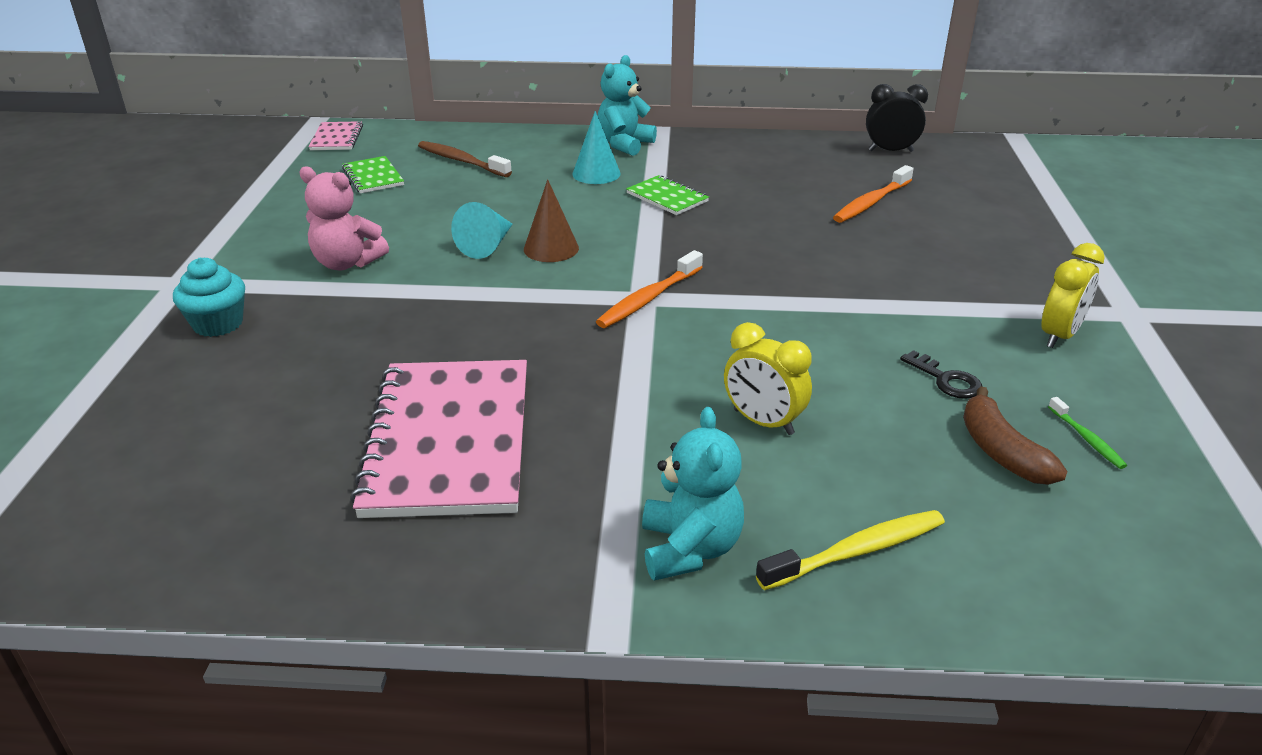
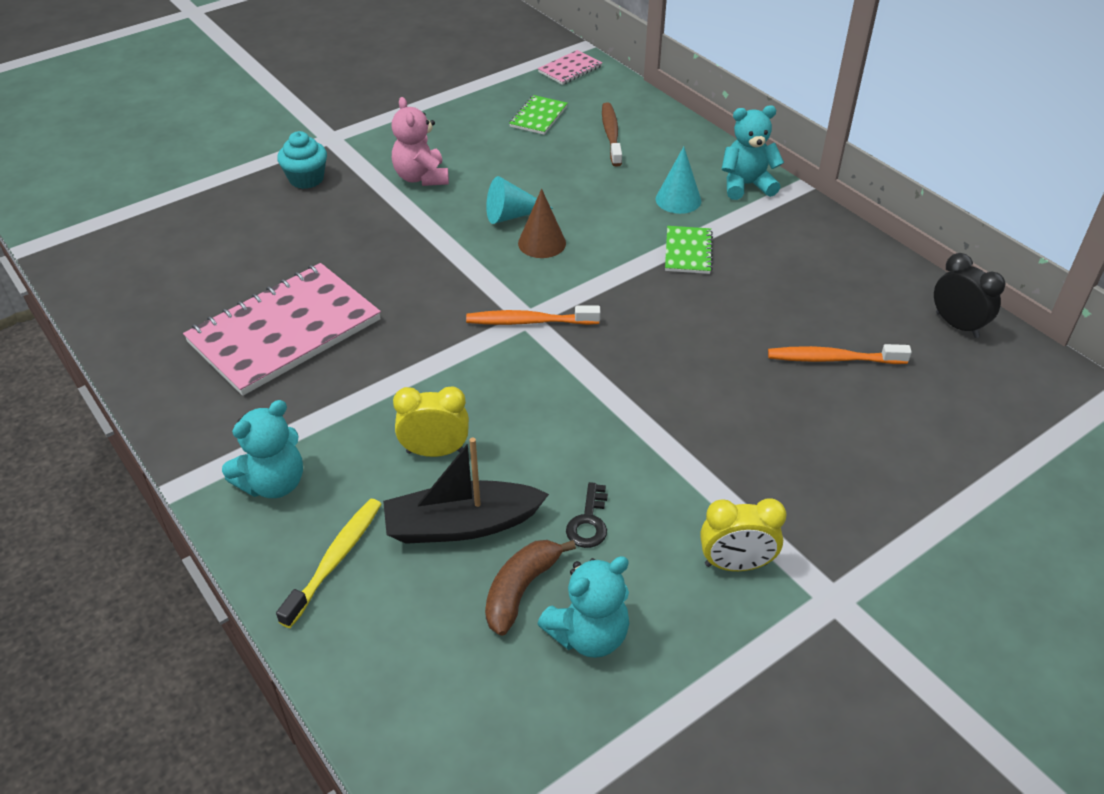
camera: 50 degrees right, 10 degrees up
yellow clock [724,322,812,435] -> yellow clock turned 90 degrees clockwise [393,386,469,457]
yellow toothbrush [756,510,945,590] -> yellow toothbrush turned 90 degrees counterclockwise [276,499,382,628]
green toothbrush [1048,397,1127,469] -> turquoise teddy bear [538,556,629,658]
none -> black boat [383,437,549,544]

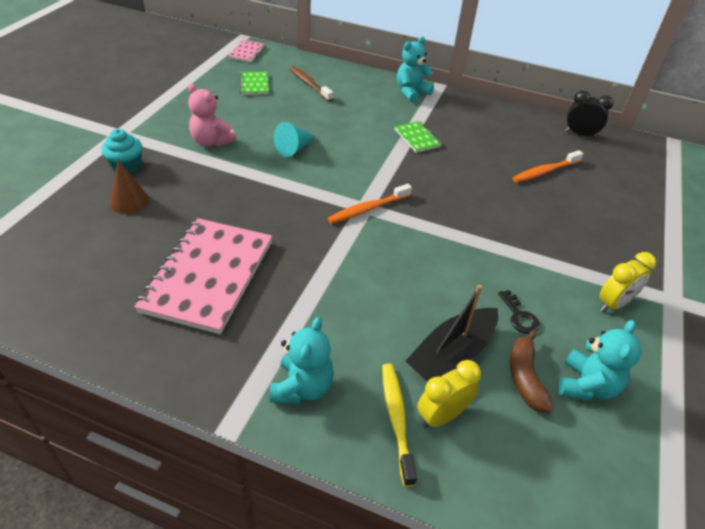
camera: 35 degrees left, 0 degrees up
yellow clock [393,386,469,457] -> yellow clock moved to [417,360,481,428]
brown cone [518,189,566,258] -> brown cone moved to [110,160,150,214]
turquoise cone [655,146,701,214] -> none

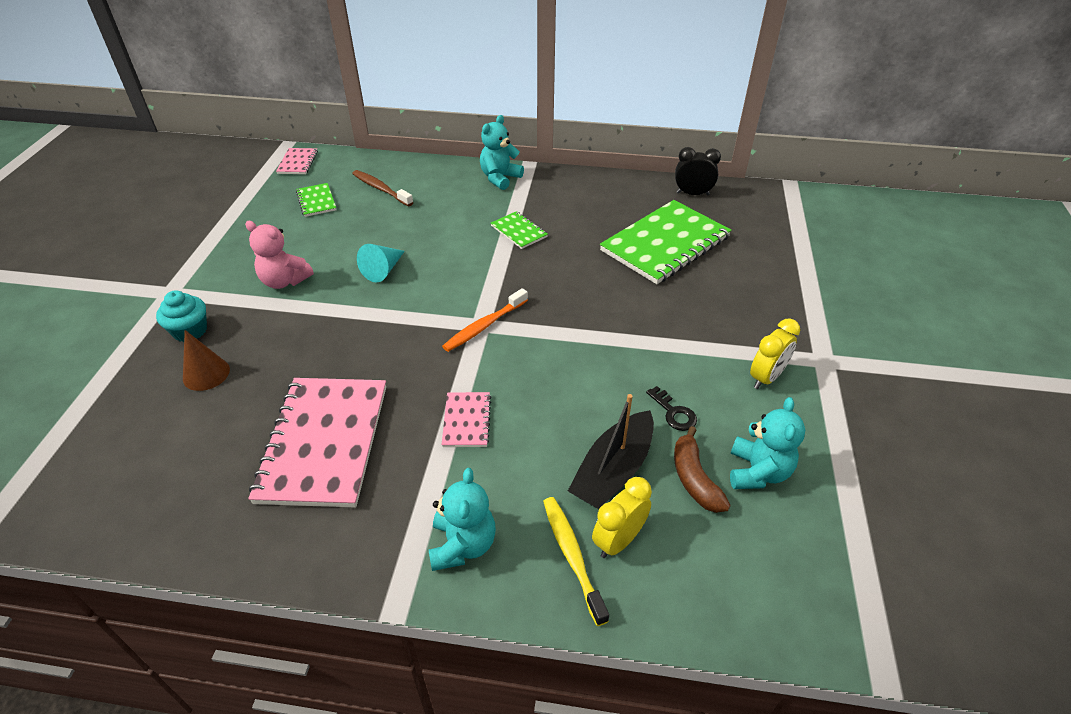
camera: 10 degrees left, 0 degrees up
orange toothbrush [512,150,583,183] -> green notebook [600,200,731,284]
none -> pink notebook [442,392,491,447]

